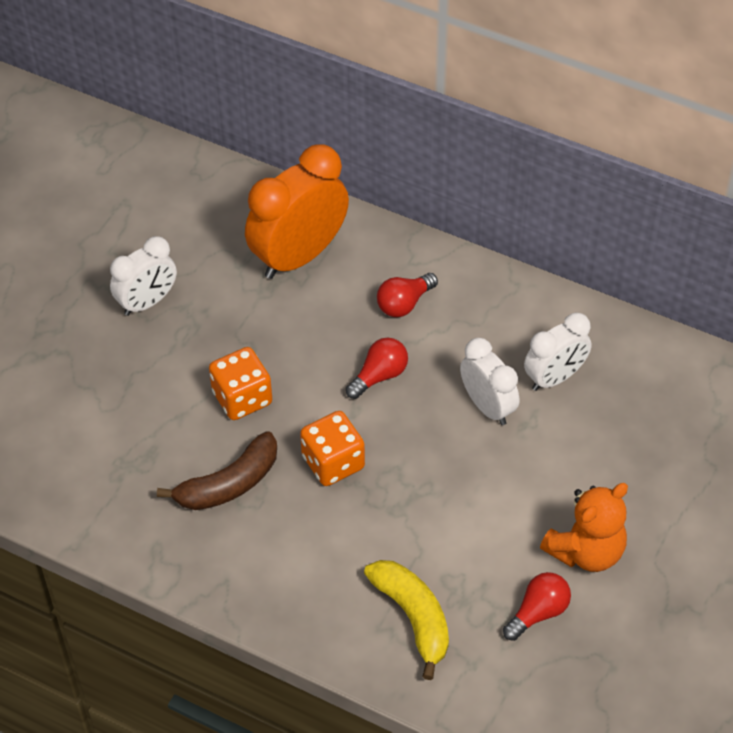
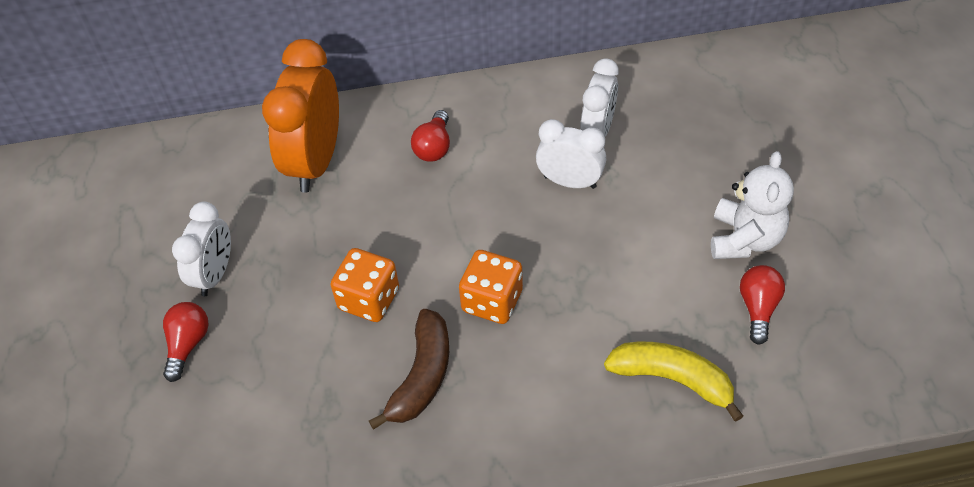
camera: 35 degrees left, 0 degrees up
red light bulb [346,337,408,399] -> red light bulb moved to [163,302,208,382]
orange teddy bear [540,483,628,572] -> white teddy bear [711,151,794,259]

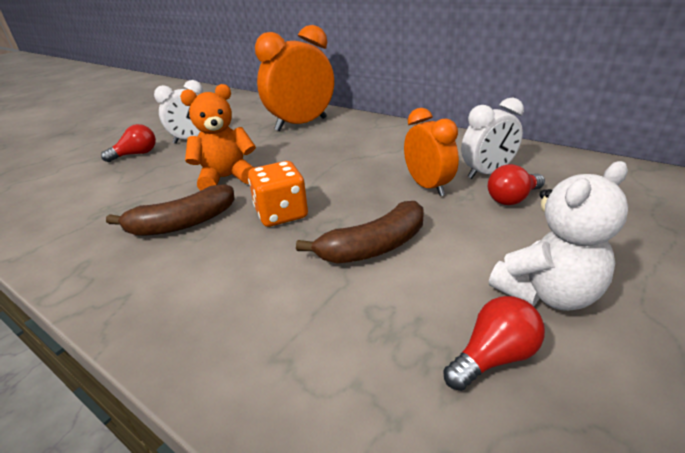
camera: 45 degrees right, 20 degrees down
orange dice [331,248,399,322] -> orange teddy bear [180,84,256,191]
red light bulb [411,110,450,162] -> red light bulb moved to [488,164,545,205]
white clock [536,119,606,189] -> orange clock [404,108,459,196]
yellow banana [604,342,743,422] -> none
none -> brown banana [296,201,424,263]

